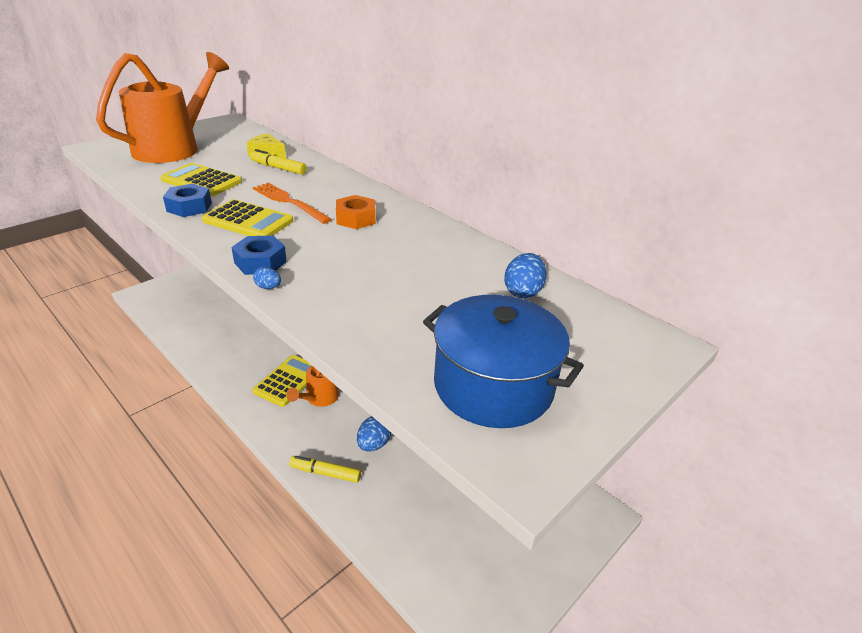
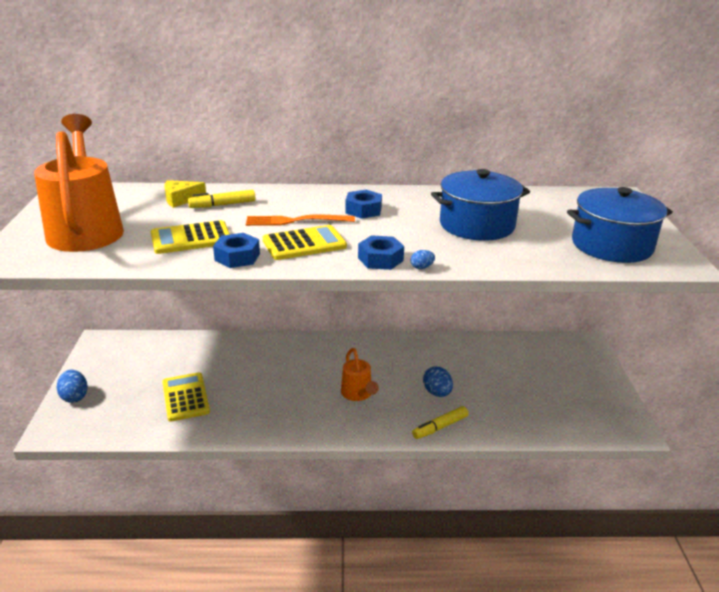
camera: 45 degrees left, 5 degrees down
yellow calculator [252,355,312,407] -> yellow calculator moved to [162,372,210,422]
orange nut [336,195,376,229] -> blue nut [345,190,382,219]
blue egg [504,253,547,298] -> blue egg moved to [56,370,88,403]
none -> blue pot [431,169,530,241]

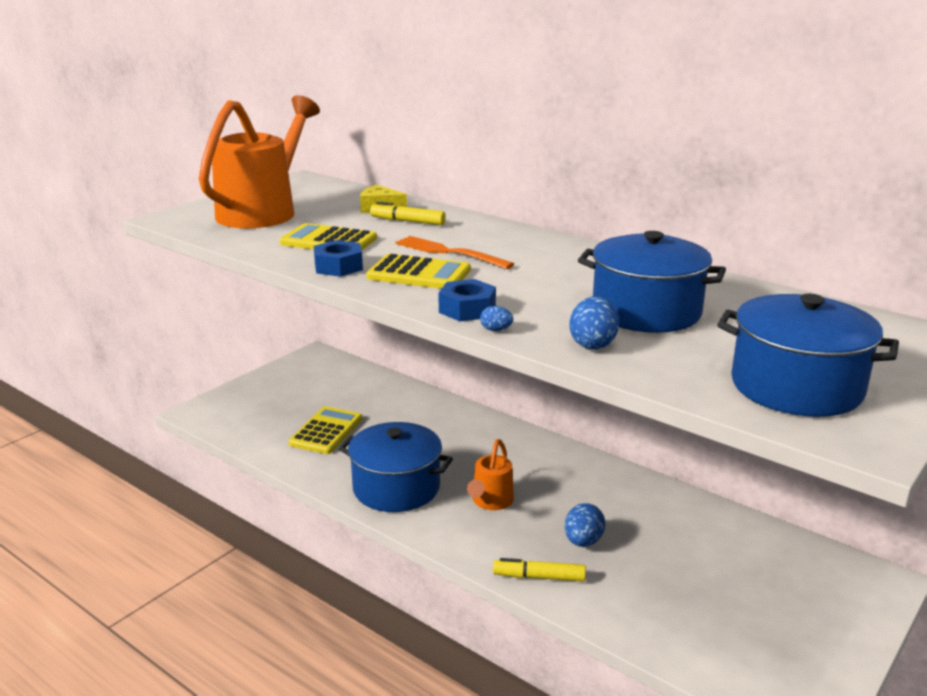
camera: 40 degrees right, 5 degrees down
blue egg [56,370,88,403] -> blue egg moved to [569,296,619,350]
blue nut [345,190,382,219] -> none
none -> blue pot [339,422,453,512]

